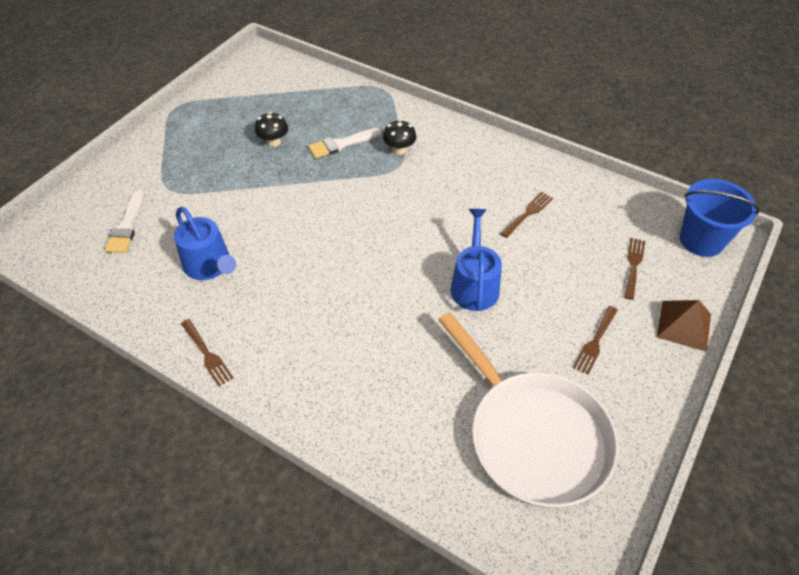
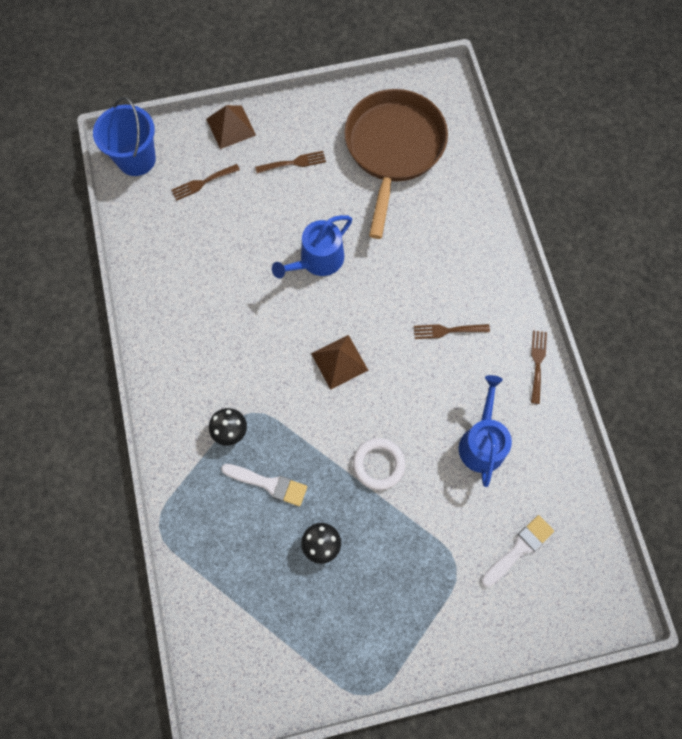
camera: 135 degrees left, 20 degrees up
white pan [438,312,619,508] -> brown pan [344,89,448,239]
brown fork [500,192,553,238] -> brown fork moved to [414,324,490,339]
none -> brown pyramid [311,335,368,390]
none -> white ring [353,438,405,490]

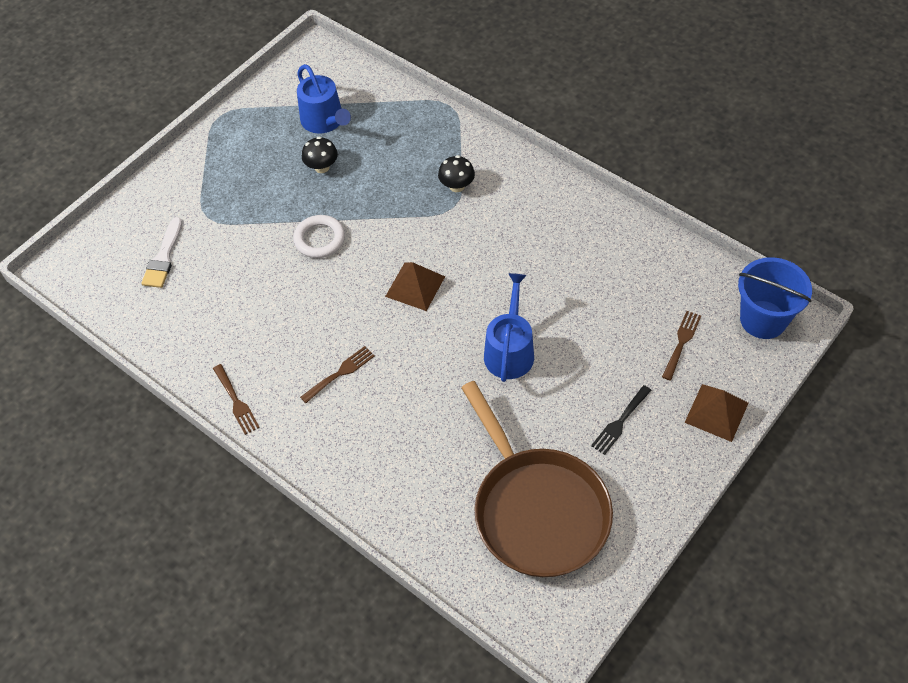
camera: 145 degrees right, 15 degrees down
white brush [221,464,307,507] -> none
brown fork [255,151,326,173] -> black fork [591,385,652,455]
blue watering can [459,375,512,487] -> blue watering can moved to [297,64,351,133]

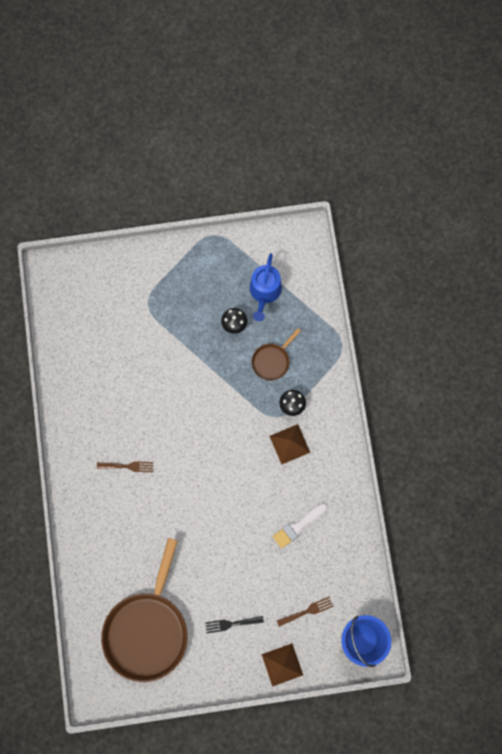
camera: 40 degrees right, 20 degrees up
white brush [141,217,182,288] -> white brush moved to [273,503,327,549]
brown fork [213,364,260,435] -> none
white ring [293,215,345,258] -> none
brown pyramid [385,262,445,311] -> brown pyramid moved to [270,424,310,464]
blue watering can [484,273,534,382] -> none
none -> brown pan [252,328,301,380]

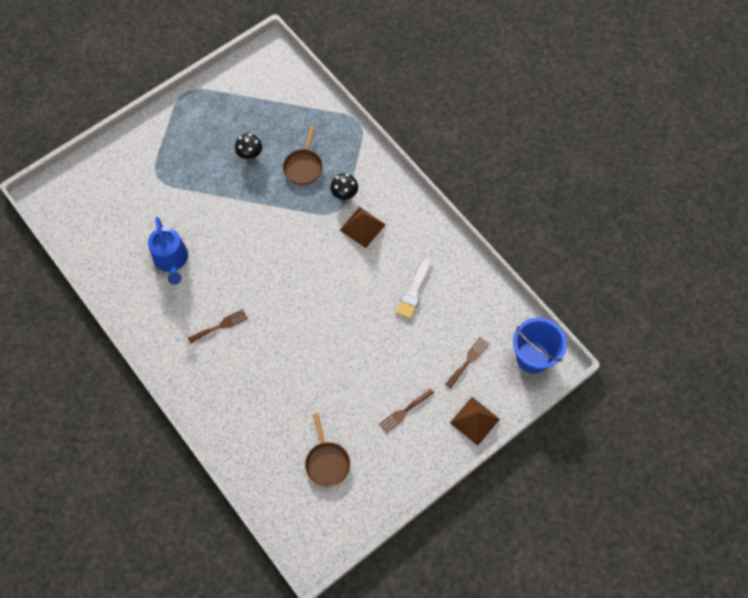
camera: 30 degrees left, 10 degrees down
brown pan [101,538,188,682] -> brown pan [305,413,350,487], size x0.47
black fork [205,616,264,633] -> brown fork [379,388,434,433]
blue watering can [250,253,282,321] -> blue watering can moved to [148,217,188,285]

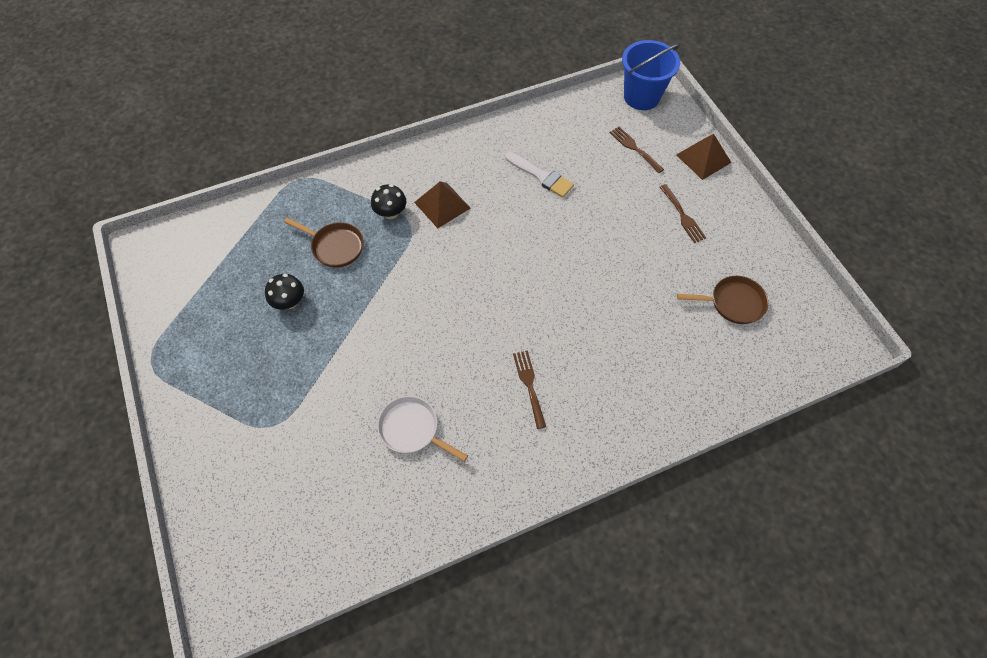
camera: 75 degrees left, 5 degrees down
blue watering can [148,217,188,285] -> white pan [377,396,468,462]

